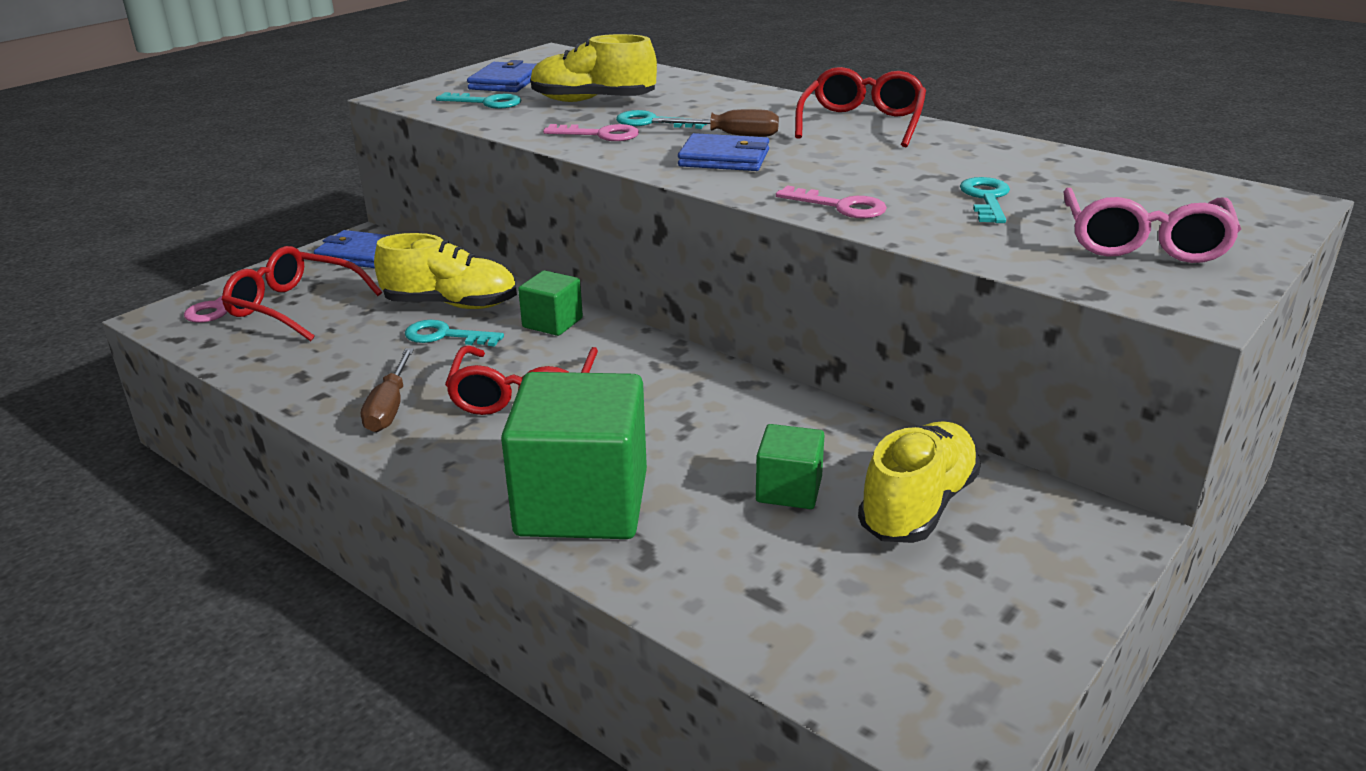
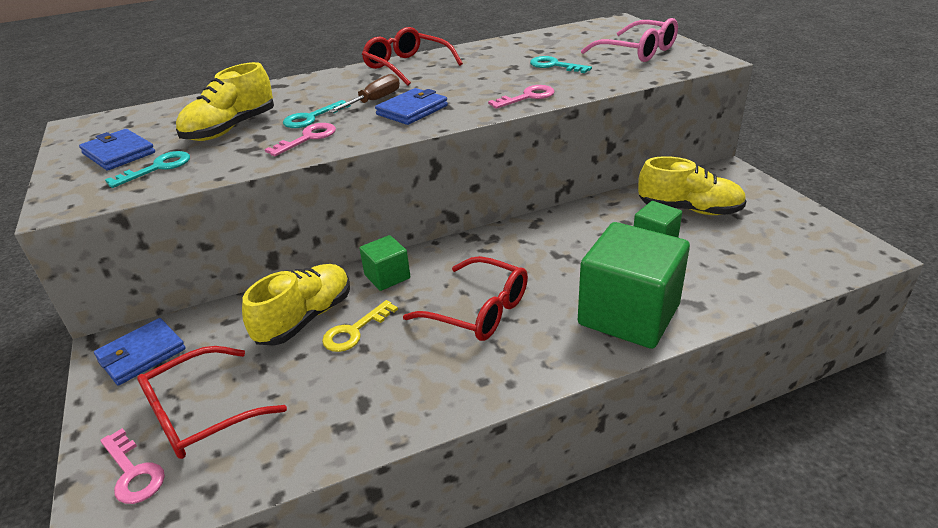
camera: 60 degrees left, 5 degrees up
brown screwdriver [361,348,414,432] -> none
turquoise key [405,320,504,347] -> yellow key [322,300,398,352]
yellow shoe [858,421,981,543] -> yellow shoe turned 135 degrees clockwise [638,156,747,215]

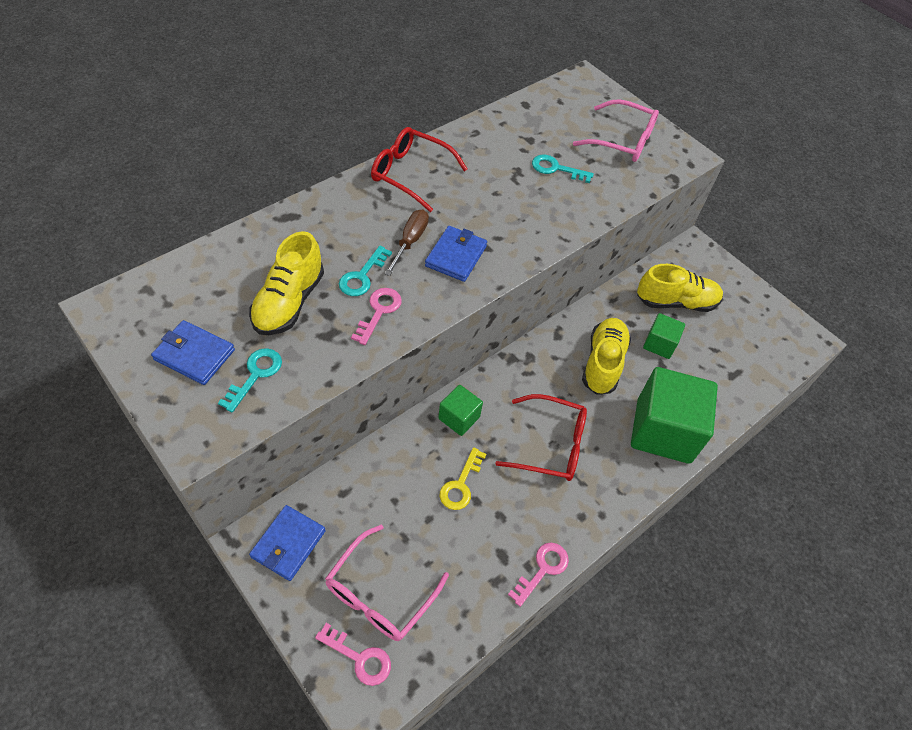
camera: 25 degrees left, 20 degrees up
red glasses [137,346,287,459] -> pink glasses [325,524,449,641]
yellow shoe [242,264,350,346] -> yellow shoe moved to [582,318,631,395]
pink key [488,85,555,109] -> pink key moved to [508,543,569,607]

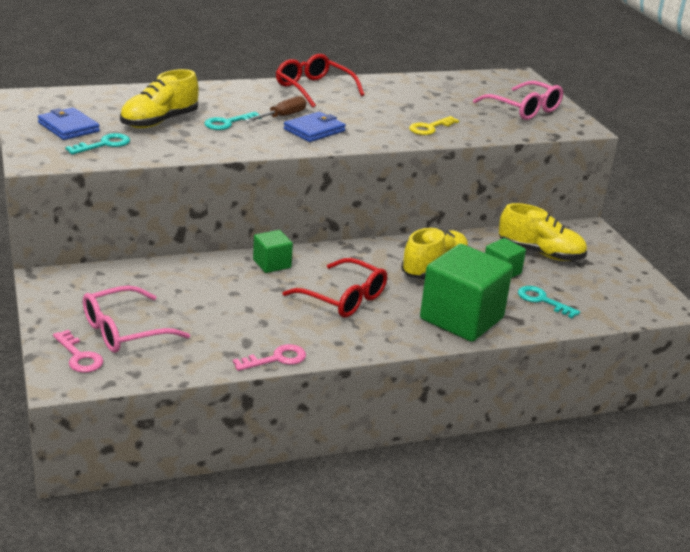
camera: 25 degrees right, 25 degrees down
blue wallet [249,505,326,581] -> none
pink key [351,288,402,345] -> none
yellow key [439,447,486,510] -> yellow key moved to [409,116,459,135]
turquoise key [532,155,594,183] -> turquoise key moved to [518,286,580,318]

